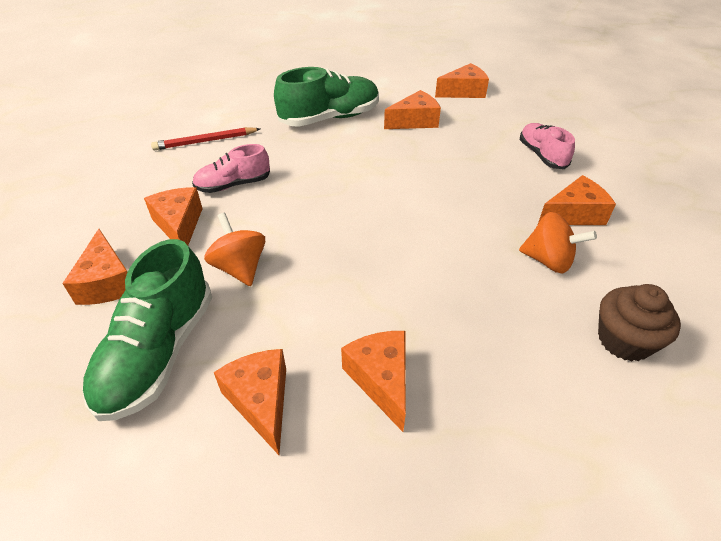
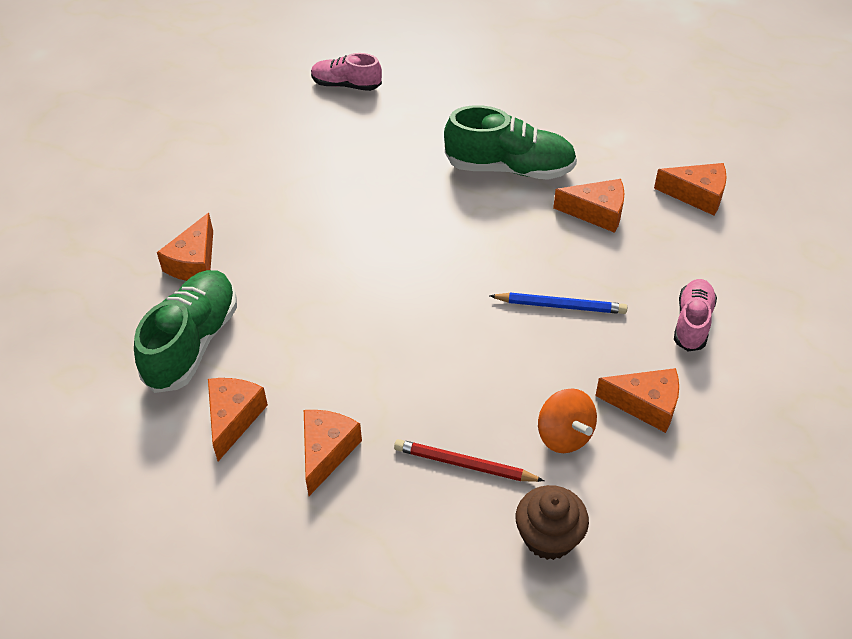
camera: 35 degrees right, 5 degrees up
green shoe [82,239,212,421] -> green shoe turned 150 degrees clockwise [134,270,237,393]
orange cheese [144,187,203,245] -> none
red pencil [151,127,260,150] -> red pencil moved to [394,439,544,482]
pink shoe [192,144,270,193] -> pink shoe moved to [311,53,382,91]
orange spinning top [204,213,265,286] -> none
none -> blue pencil [490,293,627,314]

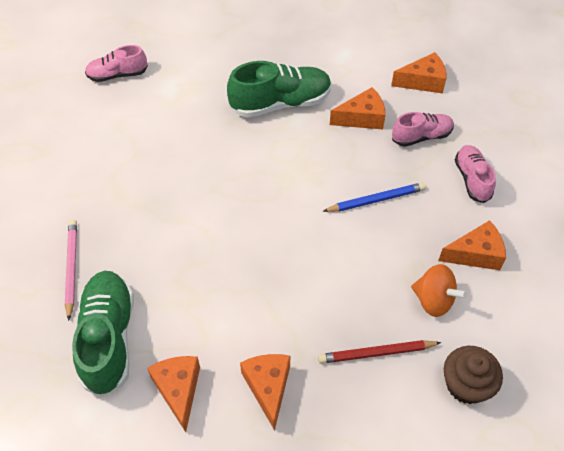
camera: 25 degrees left, 5 degrees up
orange cheese [157,213,213,281] -> pink pencil [65,219,77,321]
none -> pink shoe [392,112,454,147]

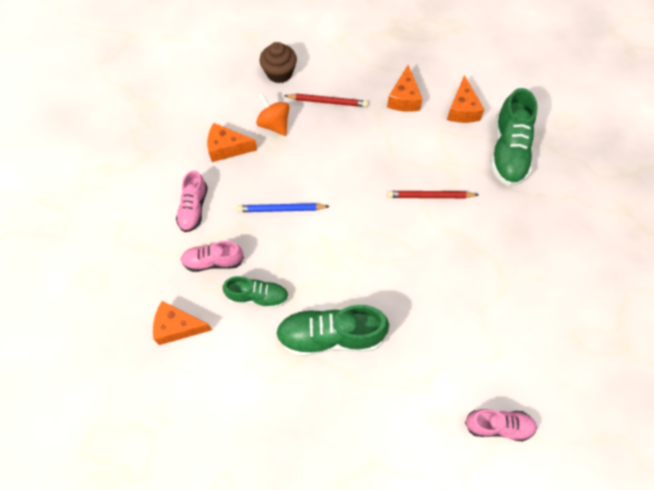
camera: 165 degrees left, 10 degrees up
pink pencil [65,219,77,321] -> none
orange cheese [330,87,385,129] -> green shoe [223,276,289,309]
none -> red pencil [387,191,479,198]

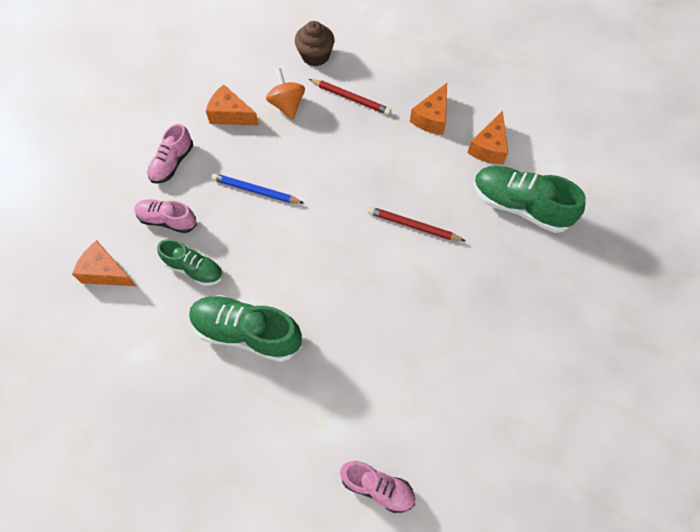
camera: 20 degrees right, 0 degrees up
green shoe [491,88,538,186] -> green shoe turned 90 degrees clockwise [474,166,586,233]

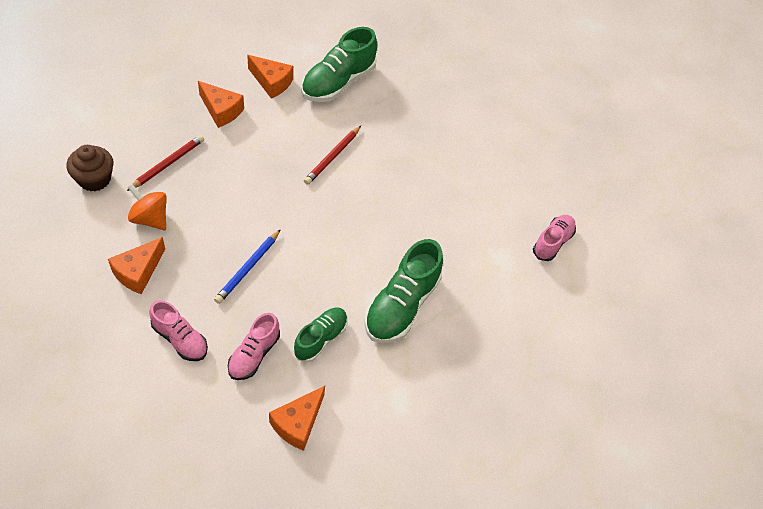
camera: 85 degrees left, 10 degrees down
orange spinning top [266,68,305,119] -> orange spinning top turned 45 degrees clockwise [128,184,167,230]

